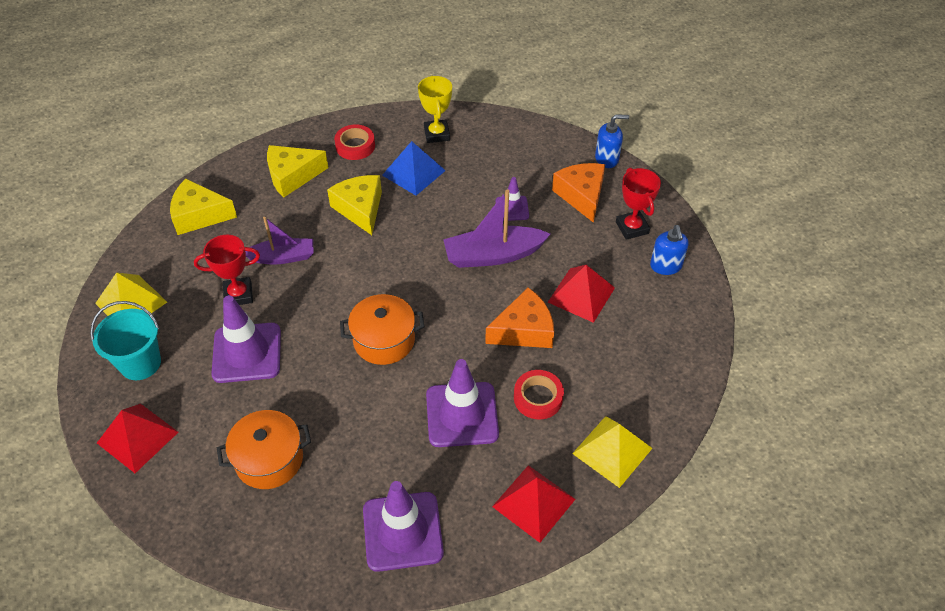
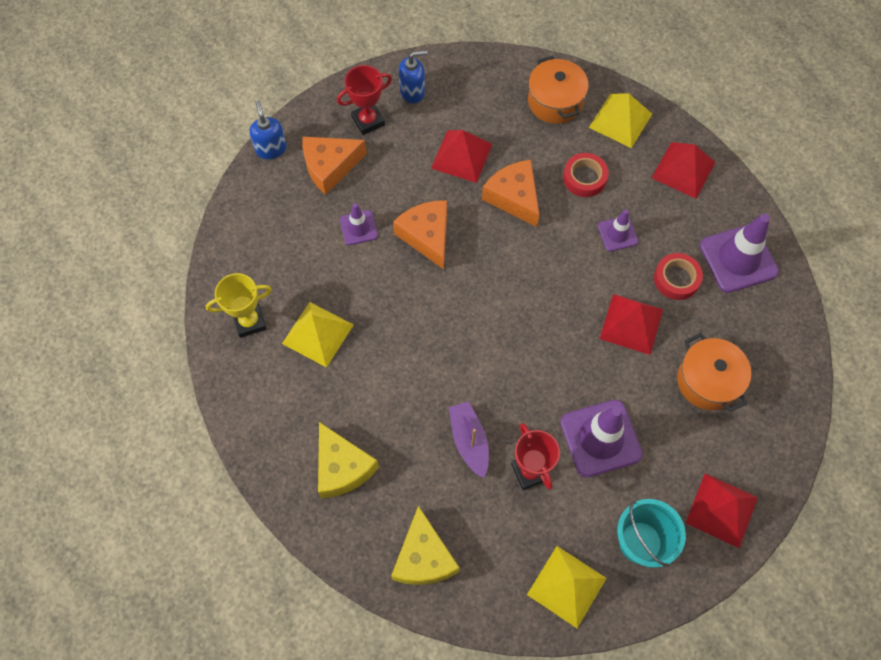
camera: 100 degrees left, 15 degrees up
yellow cheese [327,175,382,235] -> none
red tape [334,125,375,160] -> red tape moved to [654,253,703,300]
orange pot [340,294,424,365] -> orange pot moved to [528,56,589,124]
blue pyramid [382,141,446,195] -> yellow pyramid [282,302,354,368]
purple traffic cone [426,359,499,447] -> purple traffic cone [598,210,638,252], size x0.55
purple boat [443,189,550,268] -> orange cheese [393,200,447,269]
none -> red pyramid [600,294,663,355]

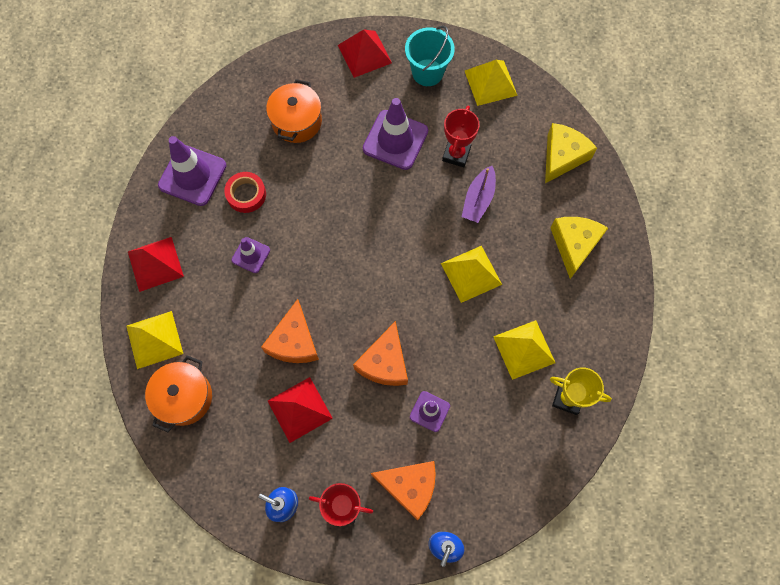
camera: 140 degrees left, 5 degrees up
red tape [563,153,608,197] -> none
red pyramid [600,294,663,355] -> none
none -> yellow pyramid [441,246,502,303]

